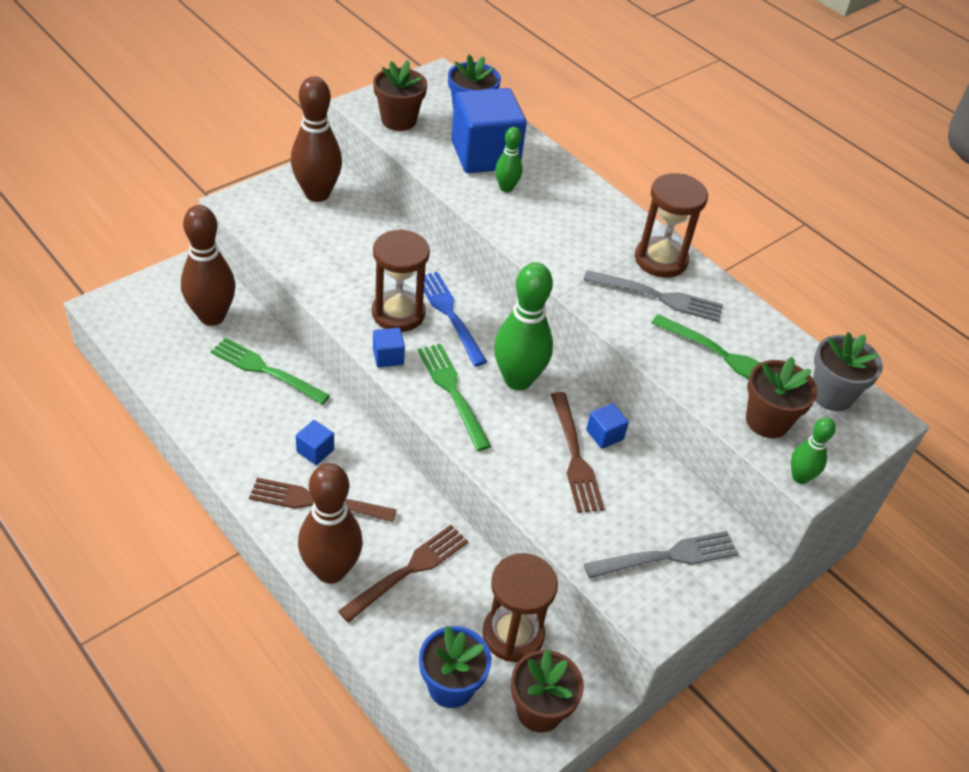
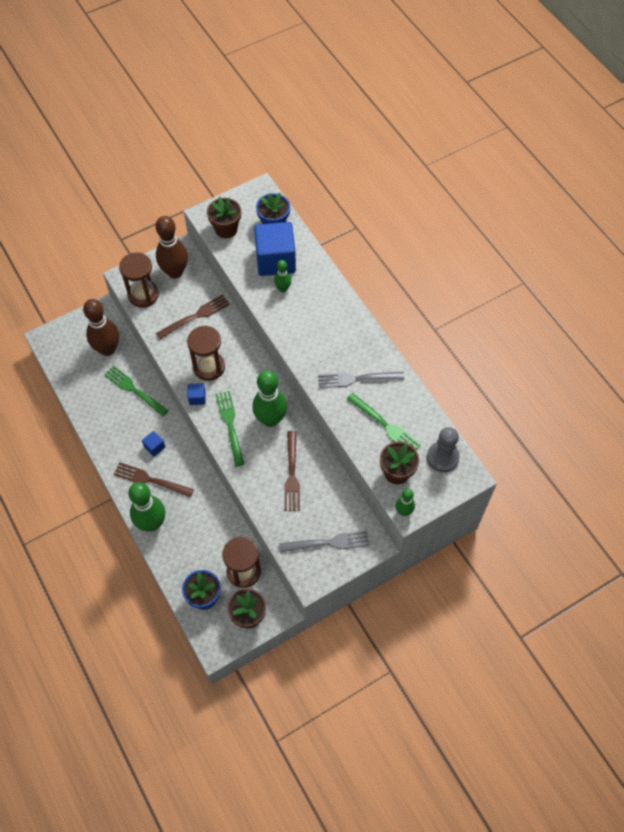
camera: 15 degrees right, 15 degrees up
brown bowling pin [298,463,363,584] -> green bowling pin [128,482,165,532]
brown fork [338,525,468,623] -> brown fork moved to [156,294,230,339]
blue fork [416,272,487,366] -> none
grey fork [583,270,723,322] -> grey fork turned 150 degrees clockwise [318,372,404,388]
blue cube [586,403,629,449] -> none
brown hourglass [635,173,708,278] -> brown hourglass moved to [119,252,159,308]
grey flower pot [813,332,883,411] -> grey pawn [427,427,460,472]

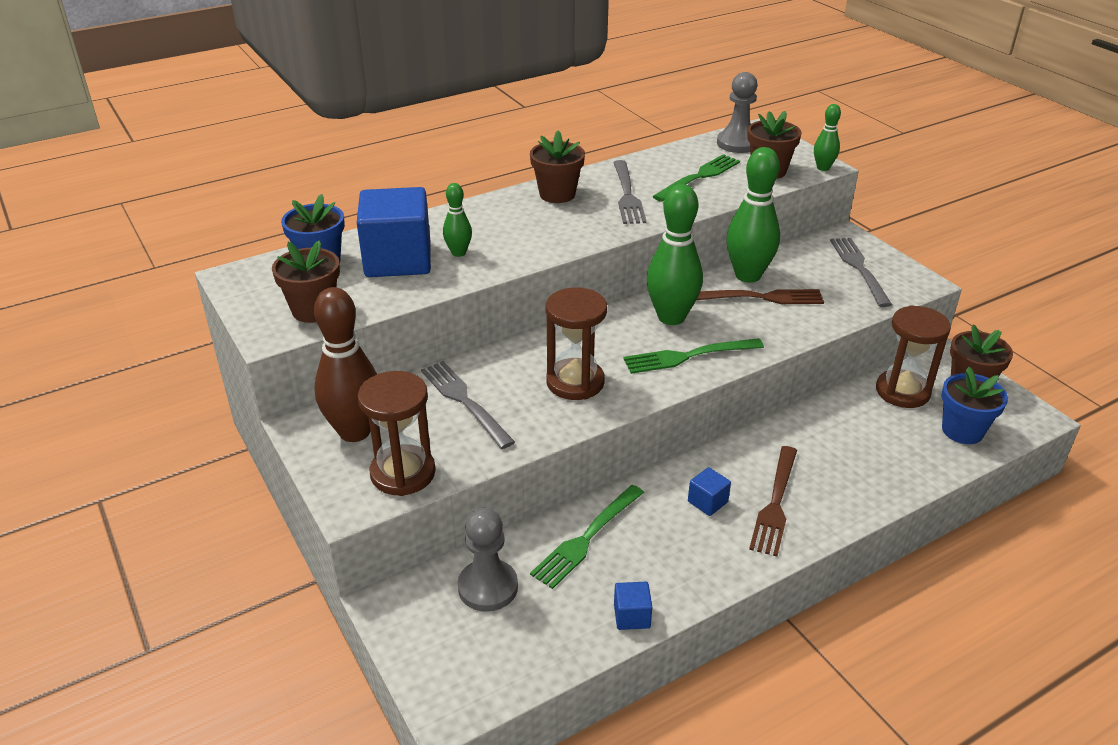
camera: 90 degrees left, 25 degrees down
brown bowling pin [83,299,119,356] -> grey pawn [458,508,518,612]
green bowling pin [128,482,165,532] -> green bowling pin moved to [726,147,780,283]
brown fork [156,294,230,339] -> grey fork [421,361,515,449]
blue cube [188,383,206,405] -> blue cube moved to [614,582,652,630]
none -> brown flower pot [530,130,585,203]

